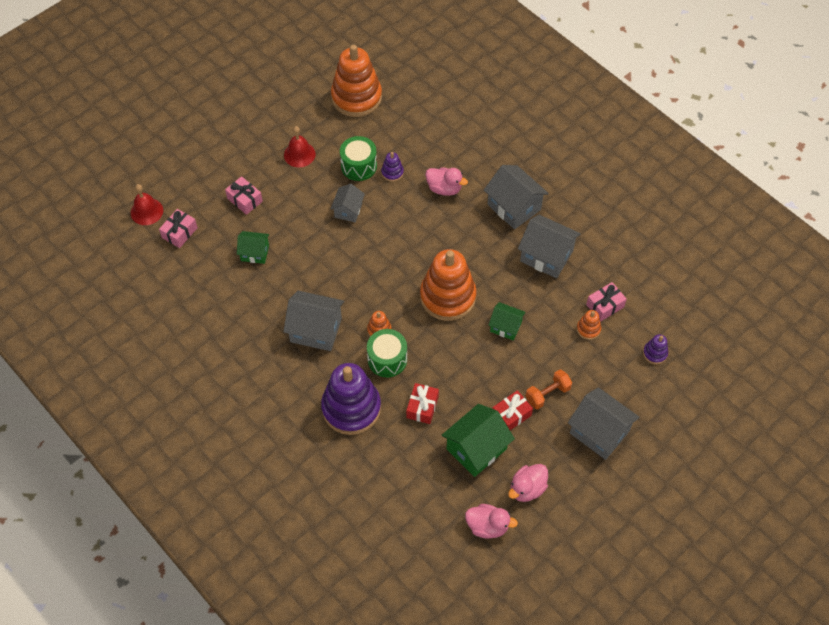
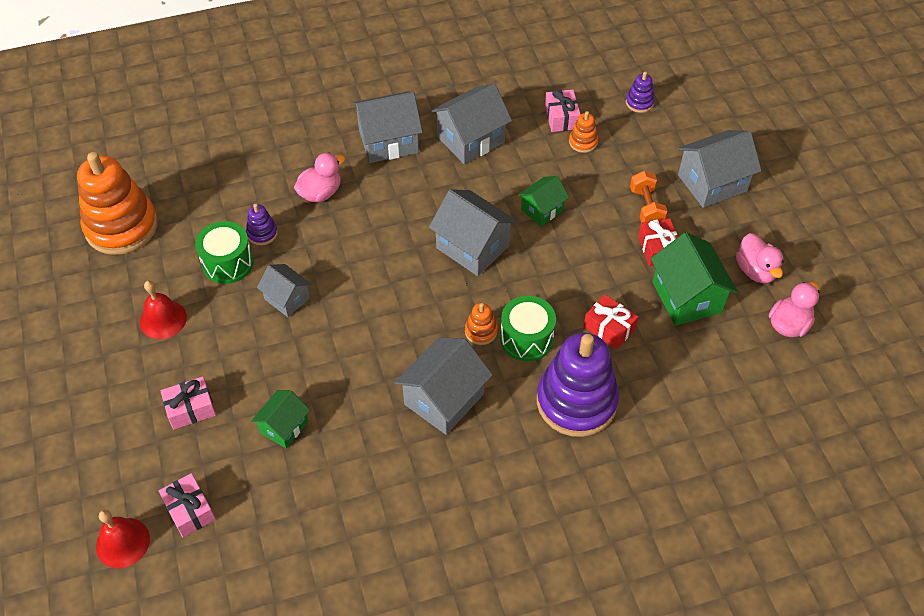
camera: 65 degrees left, 5 degrees down
orange stacking toy [420,249,477,321] -> grey house [429,189,517,276]

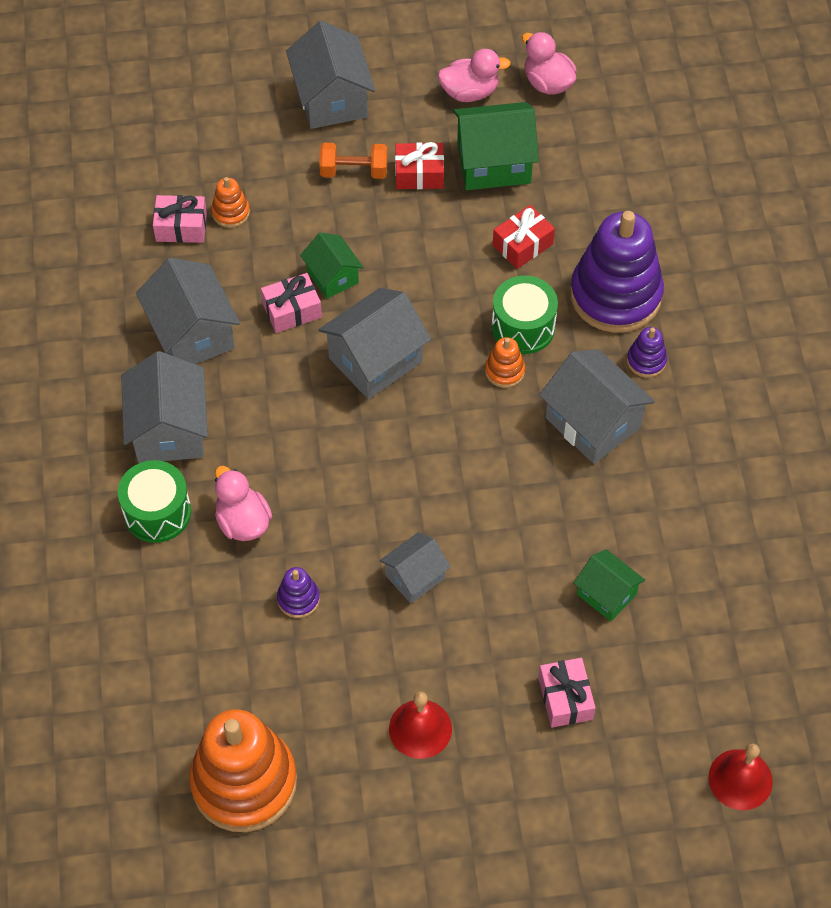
camera: 80 degrees left, 5 degrees up
pink gift [159,473,216,537] -> pink gift moved to [261,273,322,333]
green drum [195,221,254,284] -> green drum moved to [118,460,191,543]
purple stacking toy [626,72,655,113] -> purple stacking toy moved to [627,327,667,378]

